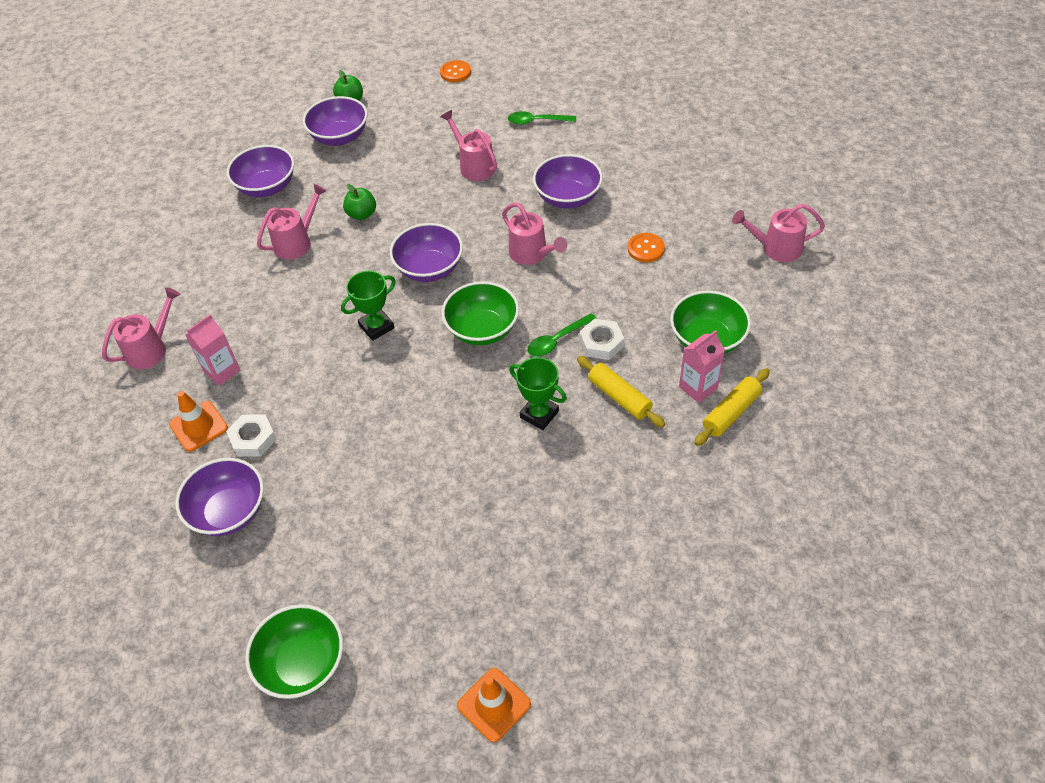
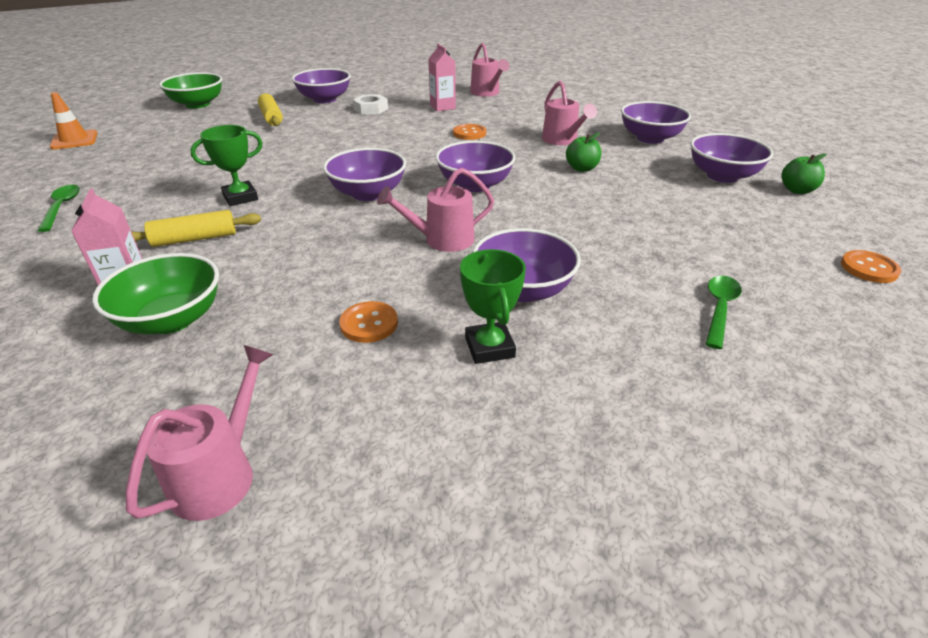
camera: 110 degrees right, 15 degrees down
orange traffic cone [169,391,228,452] -> none
green trophy [341,271,396,341] -> green trophy moved to [460,249,526,364]
pink watering can [441,110,497,181] -> none
green bowl [442,281,519,346] -> purple bowl [323,148,406,201]
green spoon [527,313,597,357] -> green spoon moved to [38,185,80,232]
white nut [580,319,624,360] -> none
yellow rolling pin [694,368,770,446] -> yellow rolling pin moved to [258,93,283,126]
none -> orange button [453,124,486,140]

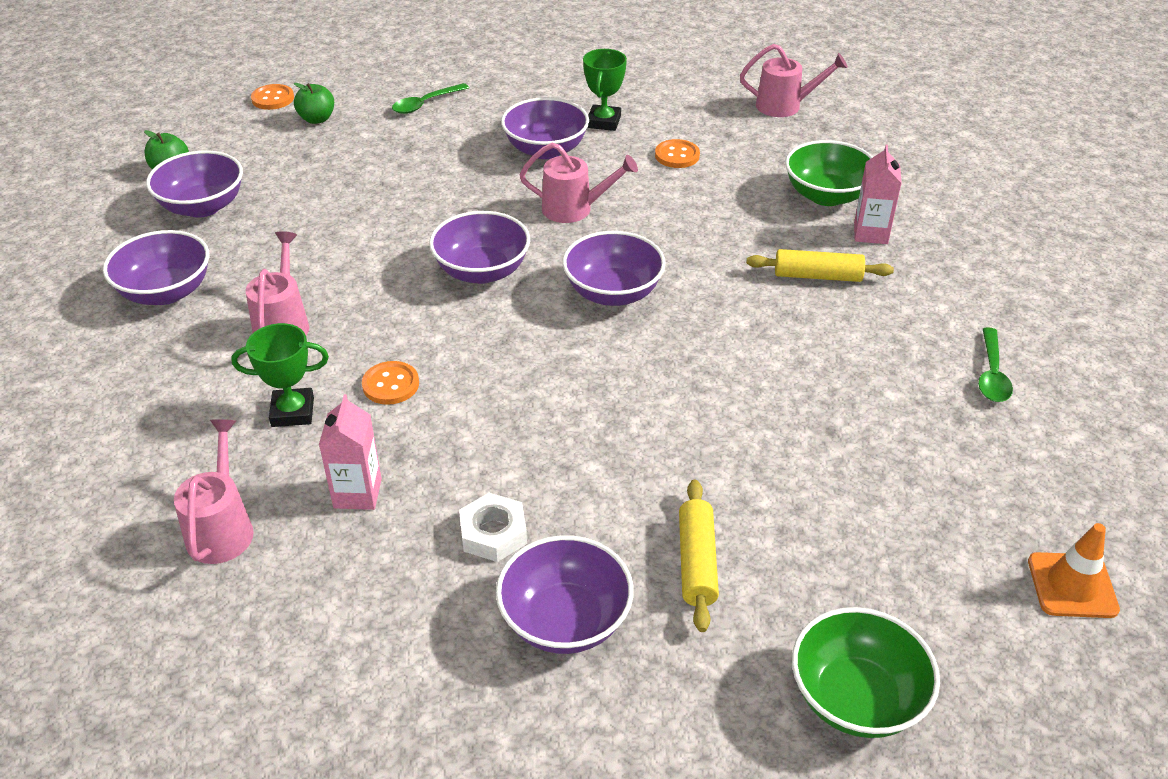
camera: 155 degrees left, 5 degrees up
pink watering can [126,345,274,521] -> pink watering can turned 135 degrees counterclockwise [740,44,848,117]
green trophy [190,125,262,206] -> green trophy moved to [231,323,329,427]
green apple [566,132,601,172] -> green apple moved to [294,83,334,124]

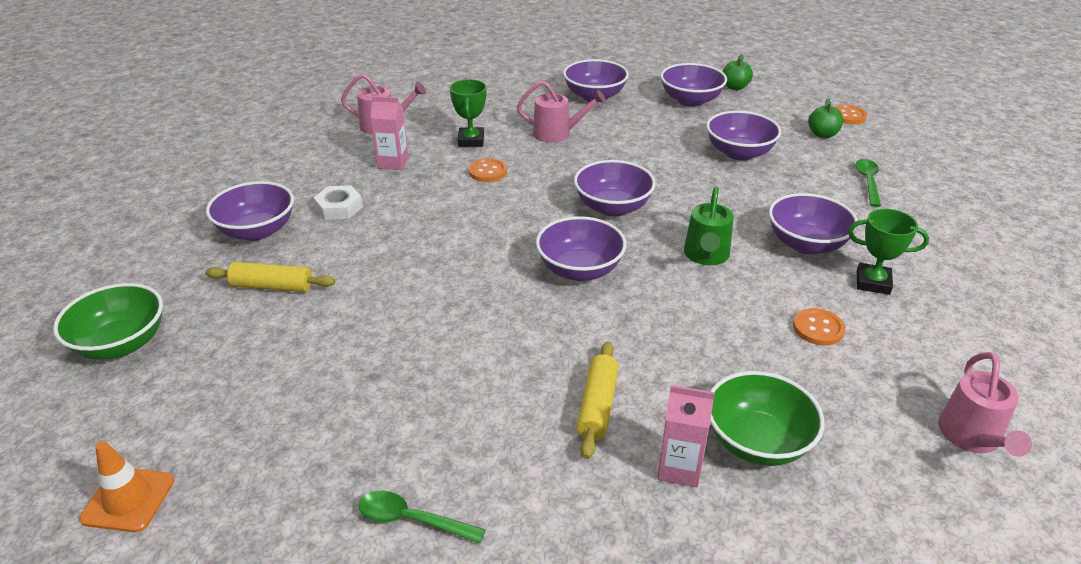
camera: 95 degrees right, 5 degrees down
green spoon [392,83,469,114] -> green spoon turned 45 degrees clockwise [855,159,881,207]
pink watering can [520,143,638,223] -> green watering can [684,186,734,265]
none -> purple bowl [706,111,781,161]

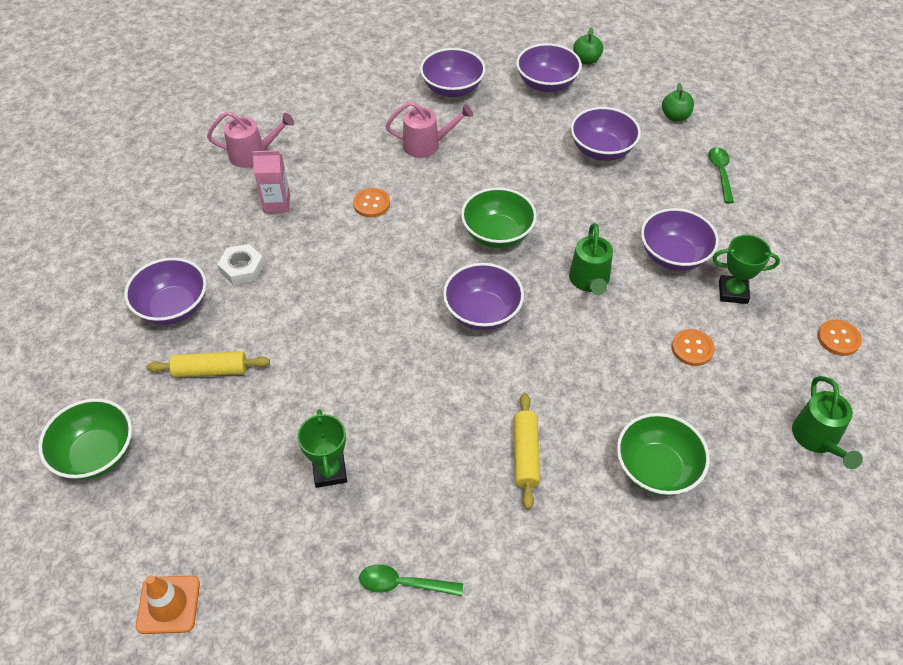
camera: 10 degrees left, 15 degrees up
green trophy [450,79,487,147] -> green trophy moved to [297,409,347,488]
purple bowl [574,160,656,216] -> green bowl [461,187,537,248]
pink carton [657,385,715,487] -> none
orange button [834,105,867,124] -> orange button moved to [818,319,862,356]
pink watering can [938,352,1032,457] -> green watering can [792,376,863,469]

